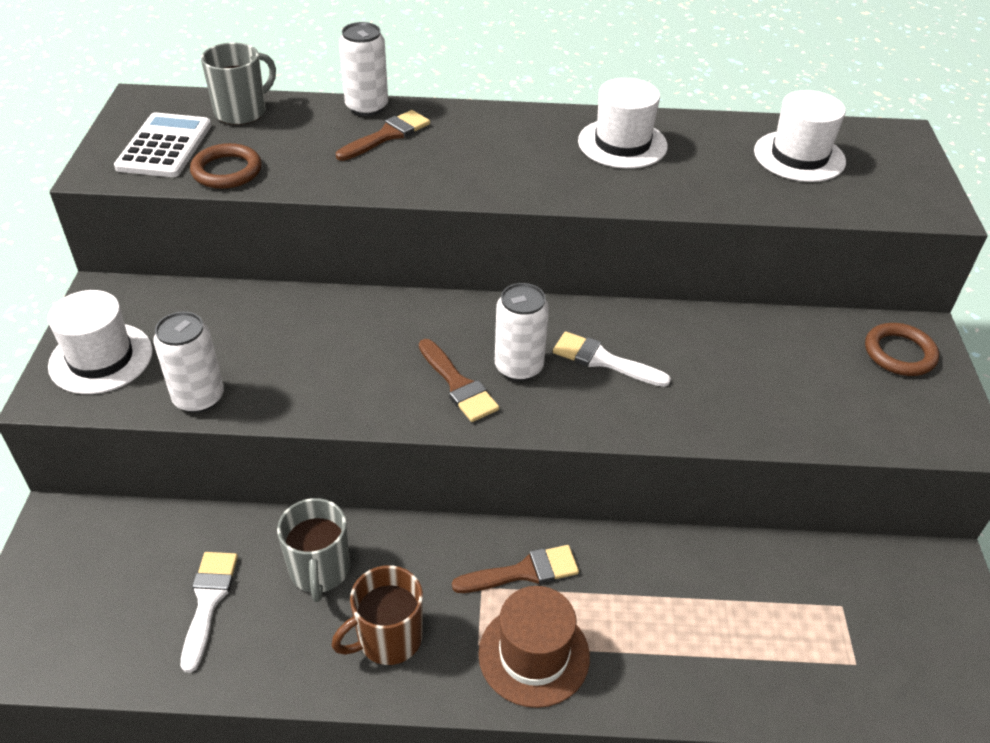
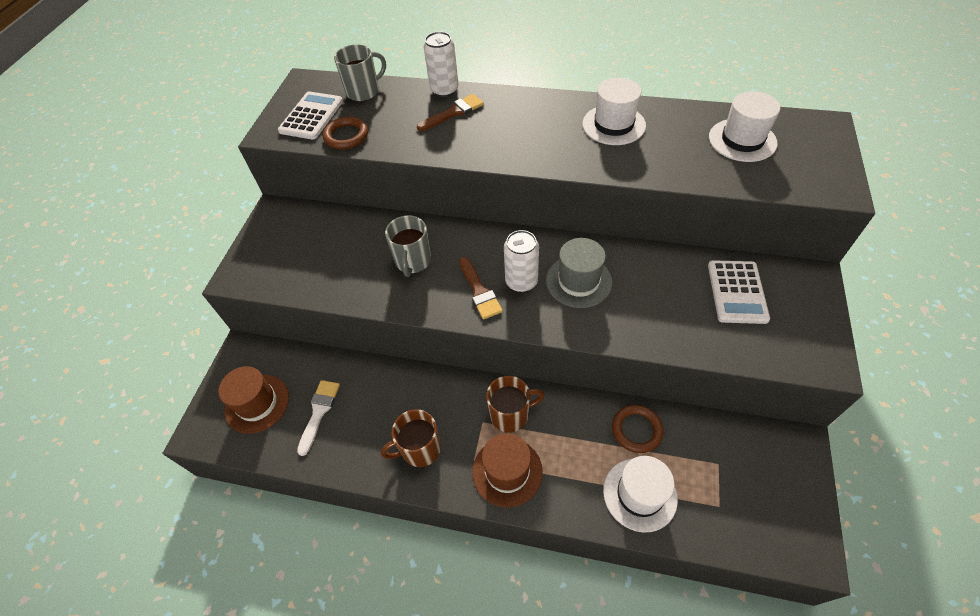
camera: 15 degrees right, 10 degrees up
white hat [48,290,153,394] -> white hat moved to [603,456,678,533]
white can [153,312,224,413] -> none
grey mug [277,498,350,602] -> grey mug moved to [385,216,431,277]
brown brush [452,545,579,593] -> brown mug [486,376,545,433]
white brush [553,331,671,387] -> grey hat [546,238,612,308]
brown ring [865,323,939,376] -> brown ring moved to [612,405,664,453]
none -> brown hat [218,366,289,434]
none -> white calculator [708,260,770,324]

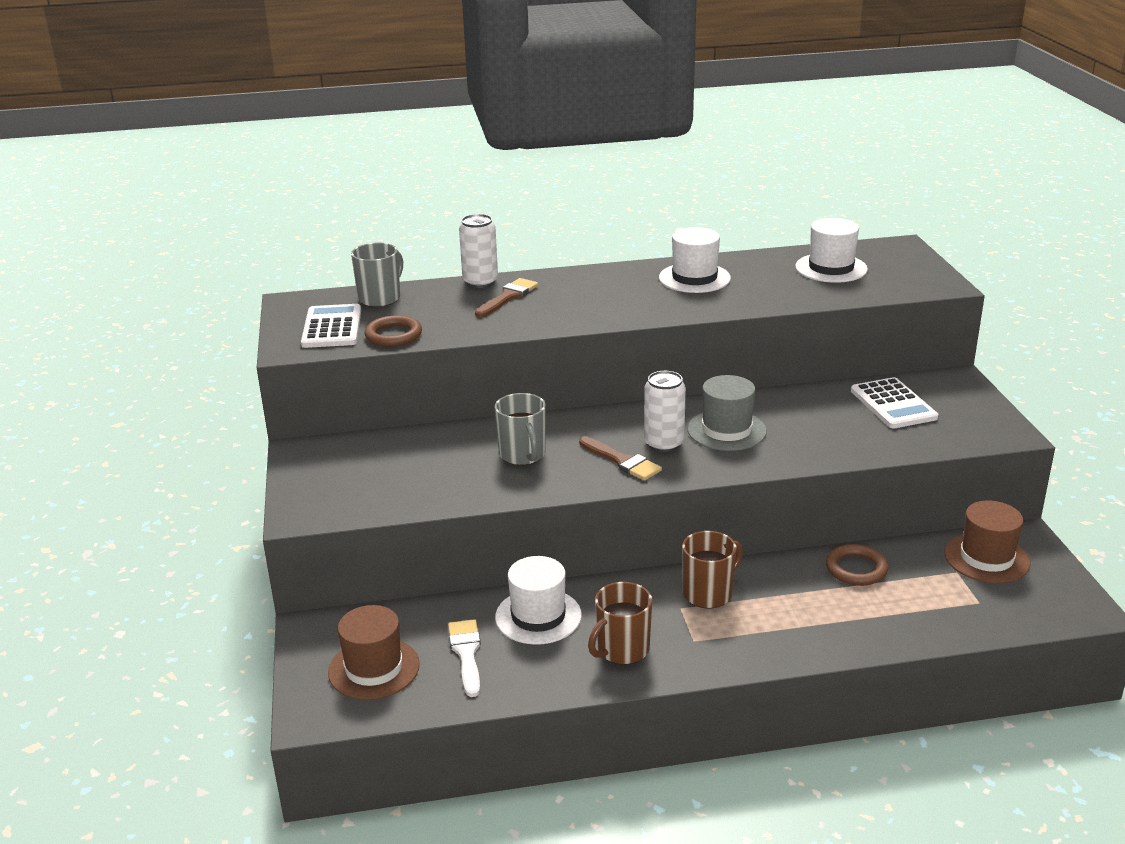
camera: 25 degrees left, 25 degrees down
brown hat [472,433,543,508] -> brown hat moved to [945,501,1031,583]
white hat [603,456,678,533] -> white hat moved to [495,556,582,645]

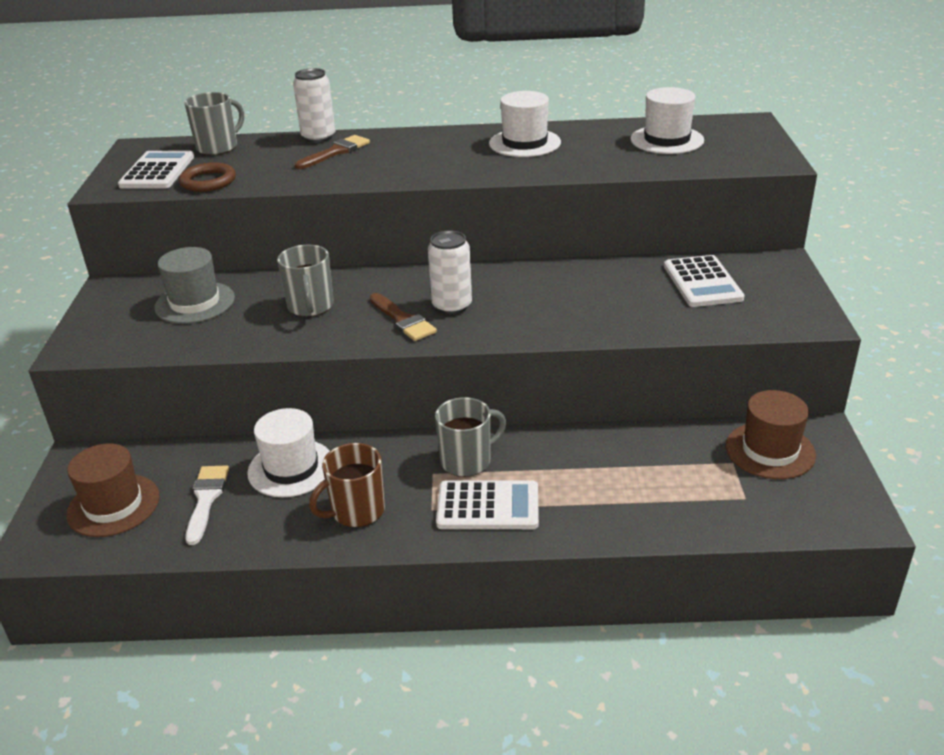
camera: 10 degrees right, 5 degrees up
brown mug [682,531,743,608] -> grey mug [435,397,506,477]
grey hat [687,375,767,451] -> grey hat moved to [154,247,235,324]
brown ring [826,544,889,586] -> none
none -> white calculator [436,480,539,529]

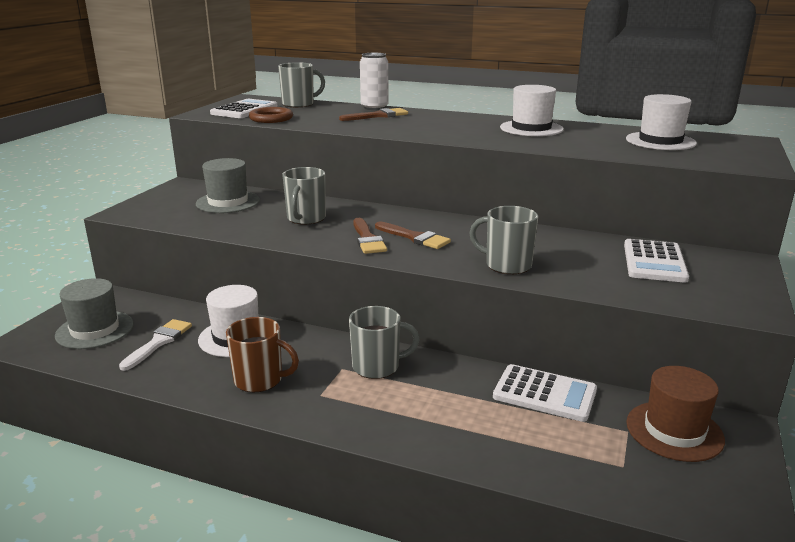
camera: 20 degrees right, 10 degrees down
brown hat [66,443,159,537] -> grey hat [55,278,134,349]
brown mug [309,443,385,527] -> brown mug turned 150 degrees counterclockwise [226,317,299,392]
white can [428,230,472,314] -> brown brush [375,222,451,249]
white calculator [436,480,539,529] -> white calculator moved to [493,364,597,422]
none -> grey mug [469,206,538,274]

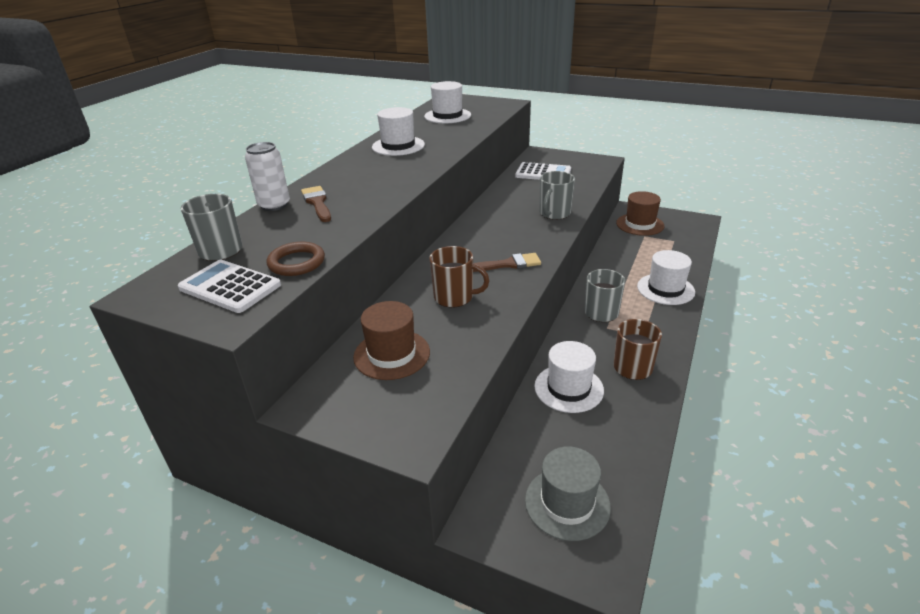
camera: 85 degrees left, 10 degrees up
white brush [119,319,192,371] -> none
grey hat [196,158,260,213] -> brown hat [353,301,430,380]
grey mug [282,167,326,225] -> brown mug [429,246,490,308]
brown brush [375,222,451,249] -> none
white calculator [493,364,597,422] -> none
none -> white hat [637,250,695,305]

